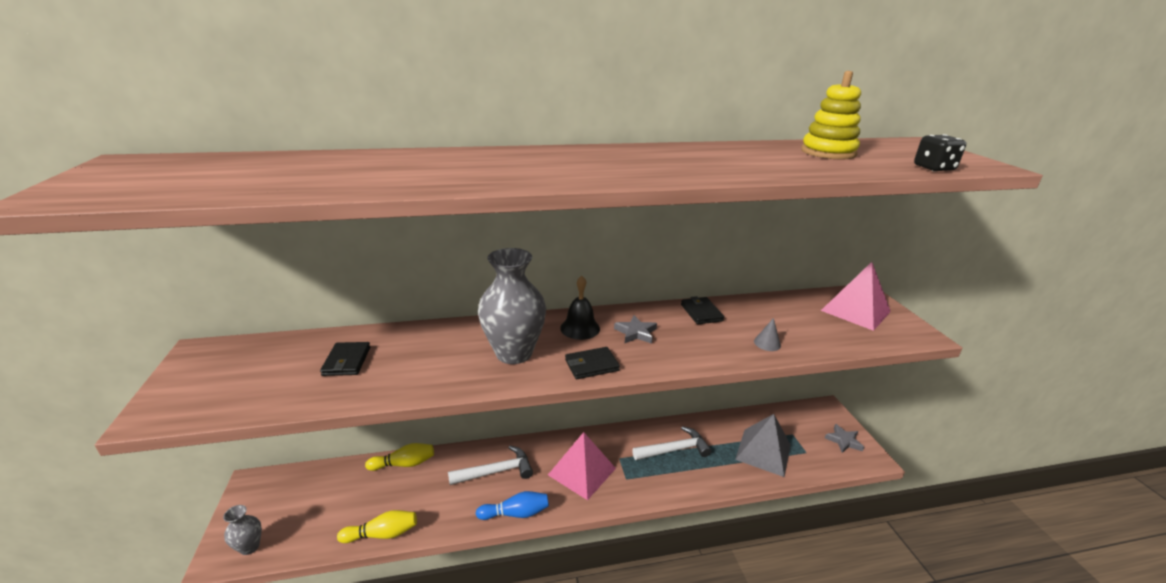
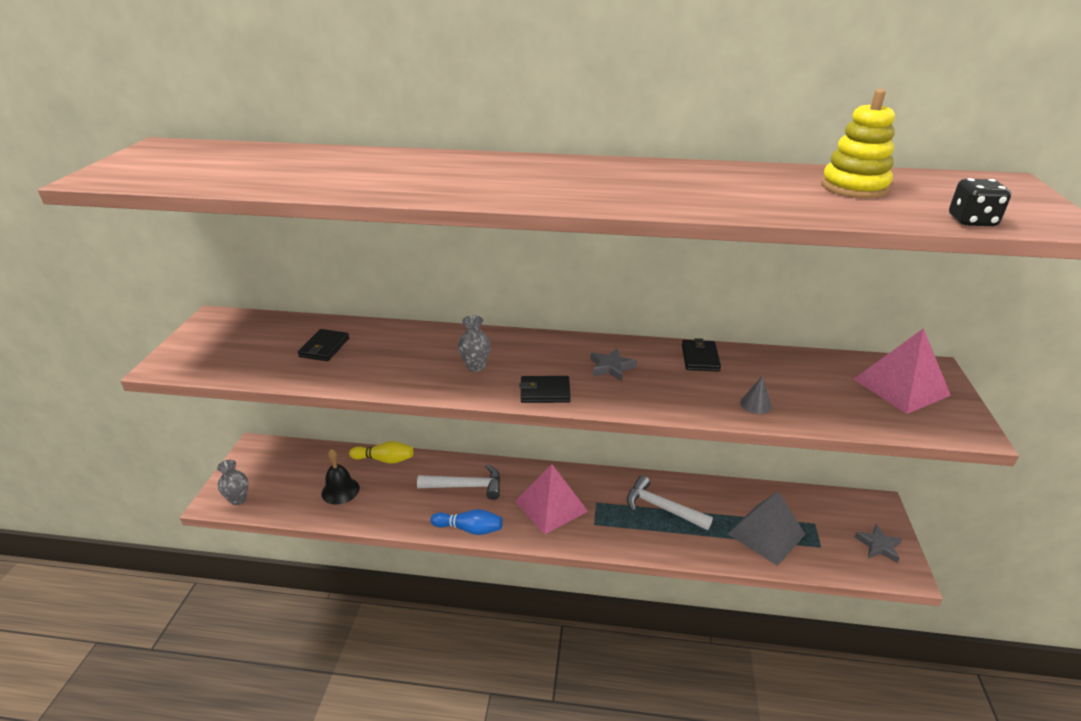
camera: 20 degrees right, 5 degrees up
yellow bowling pin [337,510,417,543] -> none
grey vase [478,248,546,364] -> grey vase [458,315,491,372], size x0.49
black bell [560,276,600,340] -> black bell moved to [321,449,360,505]
white hammer [632,426,712,460] -> white hammer turned 150 degrees counterclockwise [627,476,713,530]

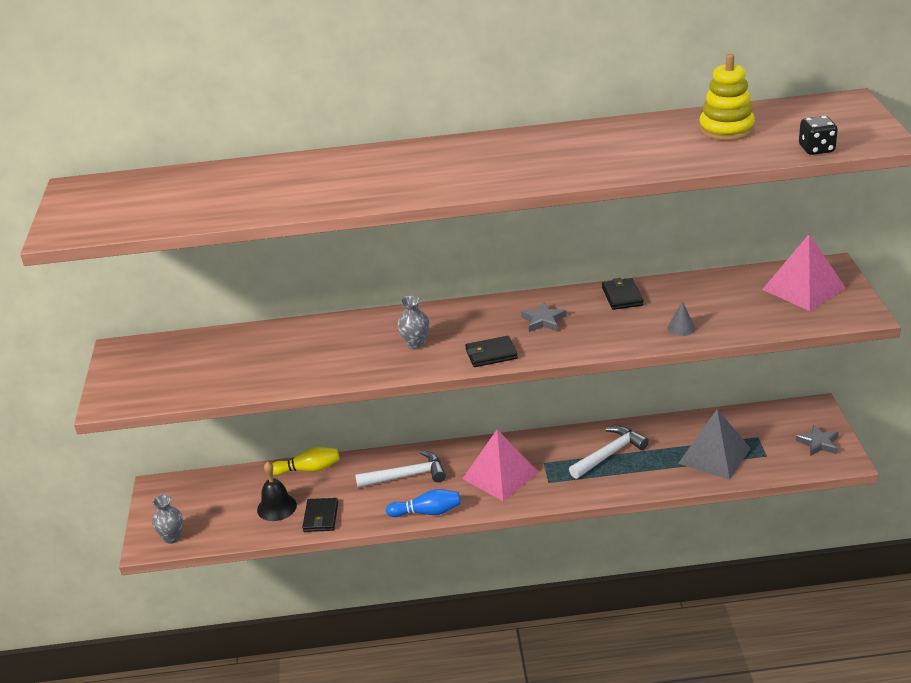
camera: 10 degrees left, 0 degrees up
black wallet [298,329,349,361] -> black wallet moved to [302,498,338,532]
white hammer [627,476,713,530] -> white hammer turned 120 degrees clockwise [569,426,649,479]

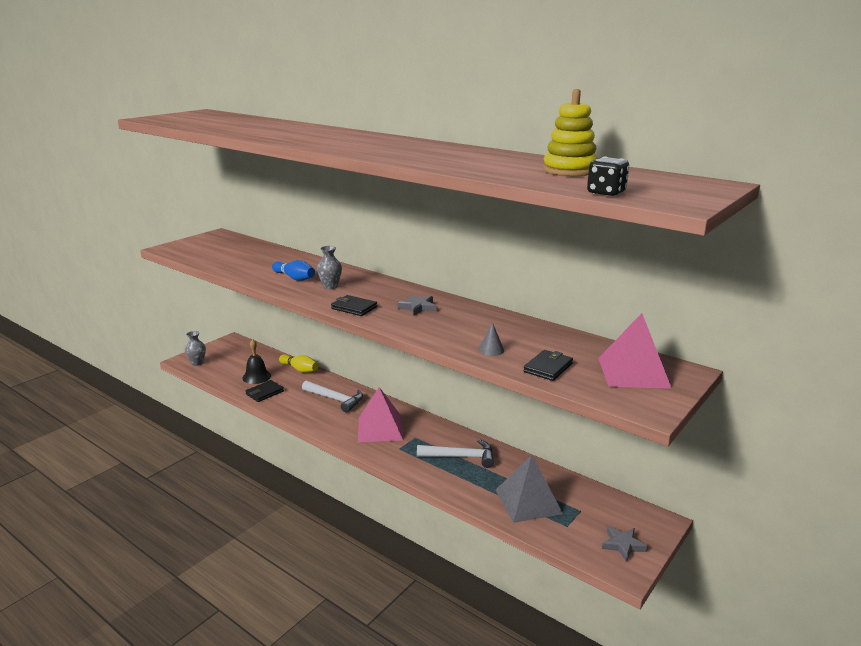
camera: 40 degrees right, 10 degrees down
blue bowling pin [386,489,461,517] -> blue bowling pin moved to [272,260,315,281]
black wallet [602,278,644,310] -> black wallet moved to [523,350,573,381]

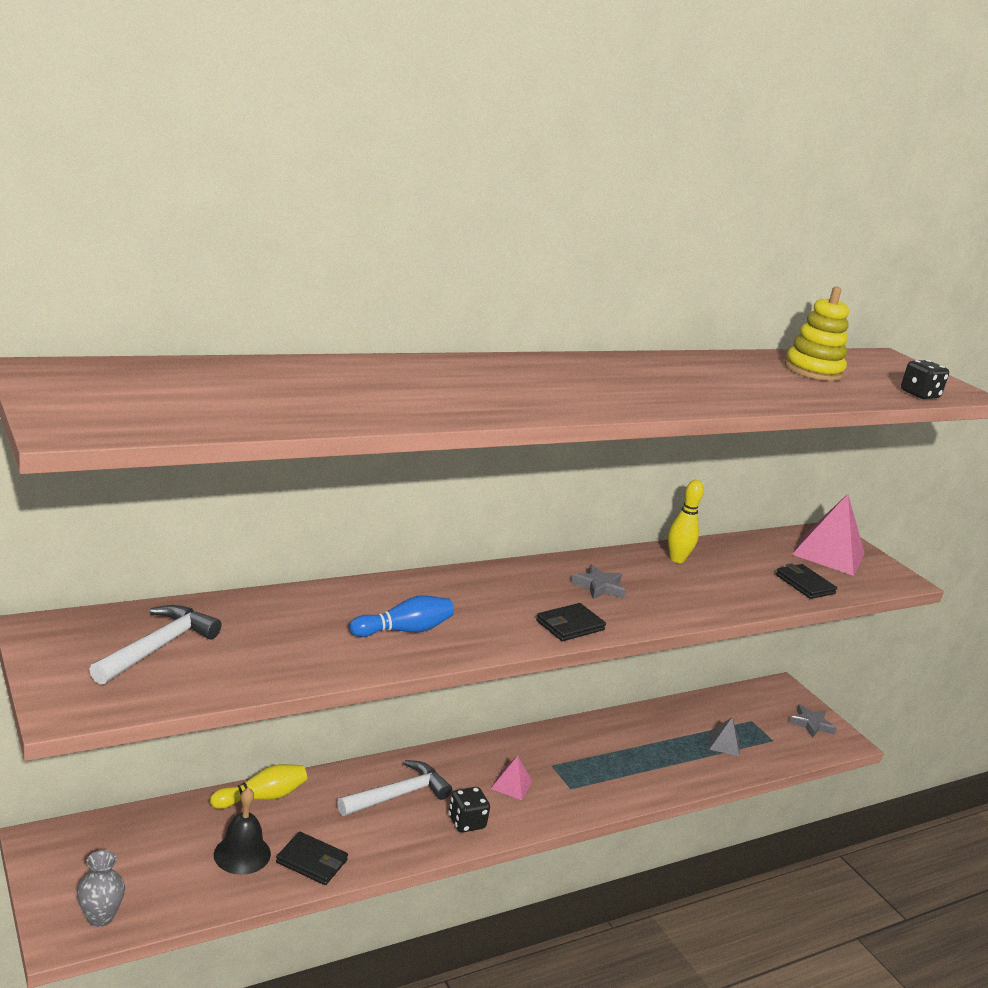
camera: 70 degrees left, 0 degrees up
black wallet [245,380,284,402] -> black wallet turned 45 degrees counterclockwise [276,832,348,885]
grey vase [317,246,342,289] -> none
pink pyramid [358,387,403,442] -> pink pyramid [491,756,532,800], size x0.50
white hammer [417,439,494,468] -> white hammer moved to [89,605,221,685]
grey cone [478,322,504,356] -> none
grey pyramid [496,455,563,523] -> grey pyramid [709,718,740,757], size x0.50
none -> black dice [448,787,490,833]
none -> yellow bowling pin [668,480,704,563]

